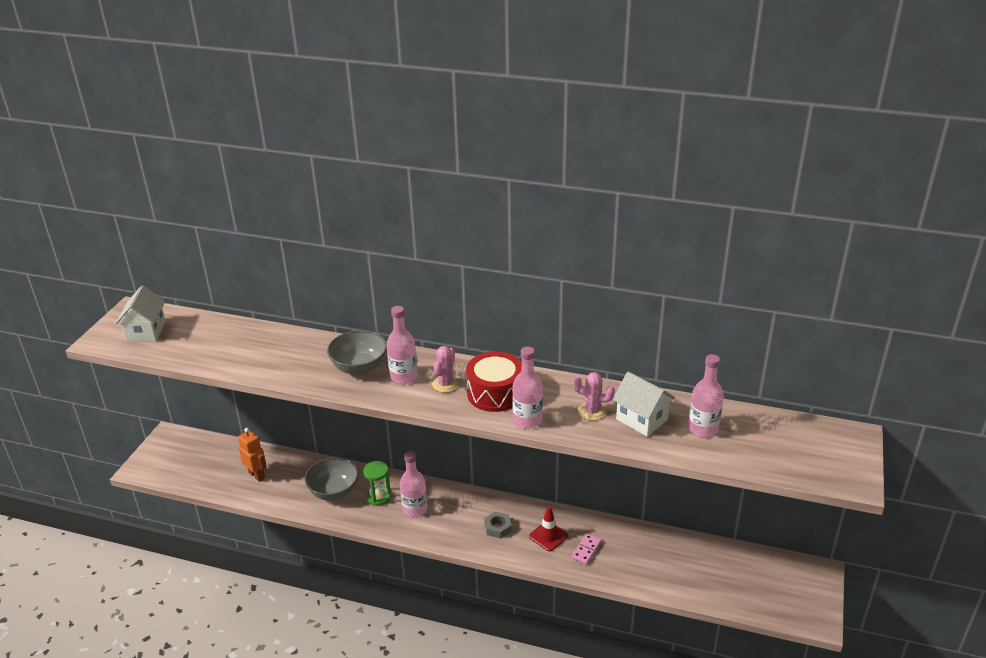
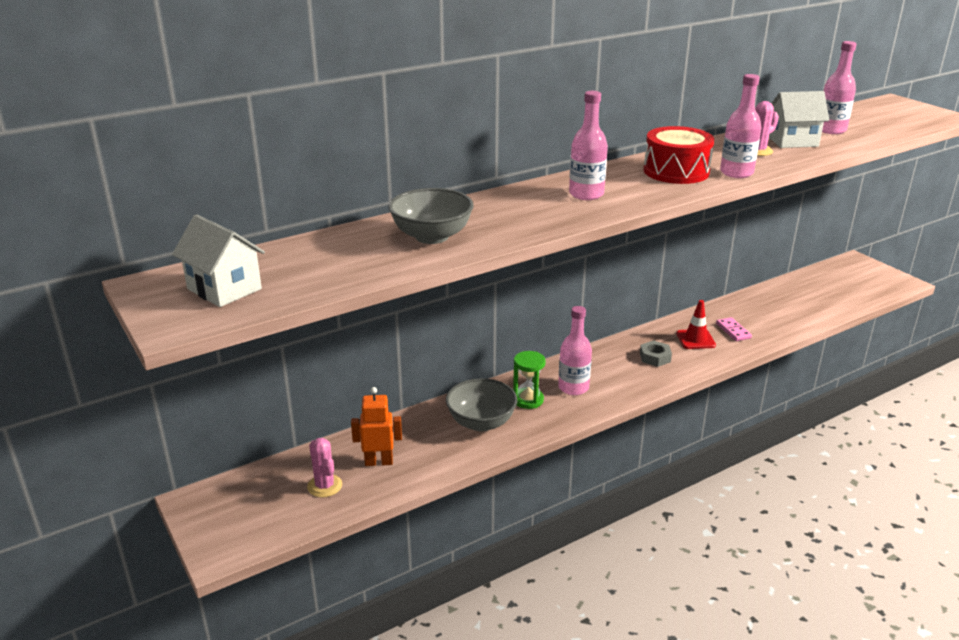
camera: 50 degrees left, 5 degrees down
grey bowl [327,330,387,375] -> grey bowl moved to [388,188,473,244]
pink cactus [432,346,459,393] -> pink cactus moved to [307,438,342,497]

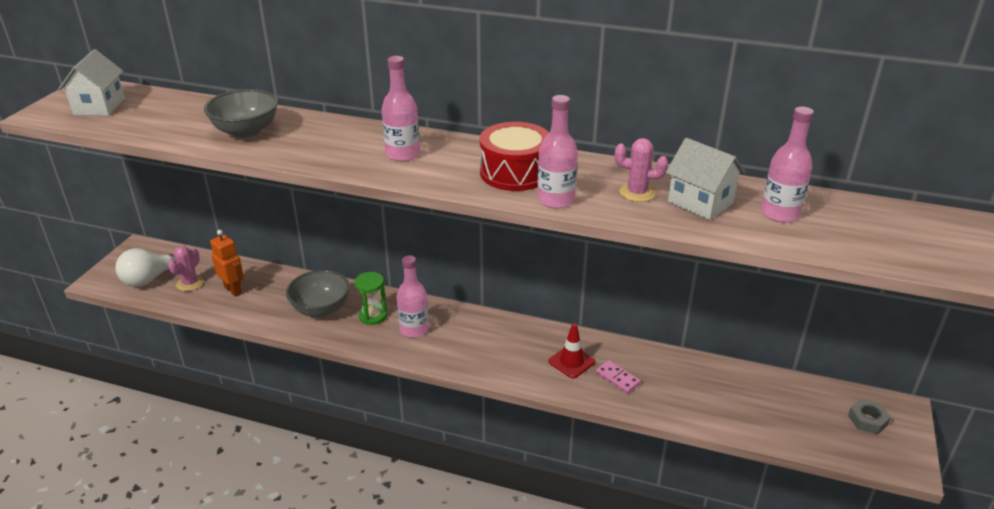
camera: 50 degrees right, 5 degrees up
grey nut [640,340,672,367] -> grey nut moved to [848,399,891,434]
pink domino [716,317,752,341] -> pink domino turned 75 degrees counterclockwise [596,360,641,393]
none -> white light bulb [115,248,175,287]

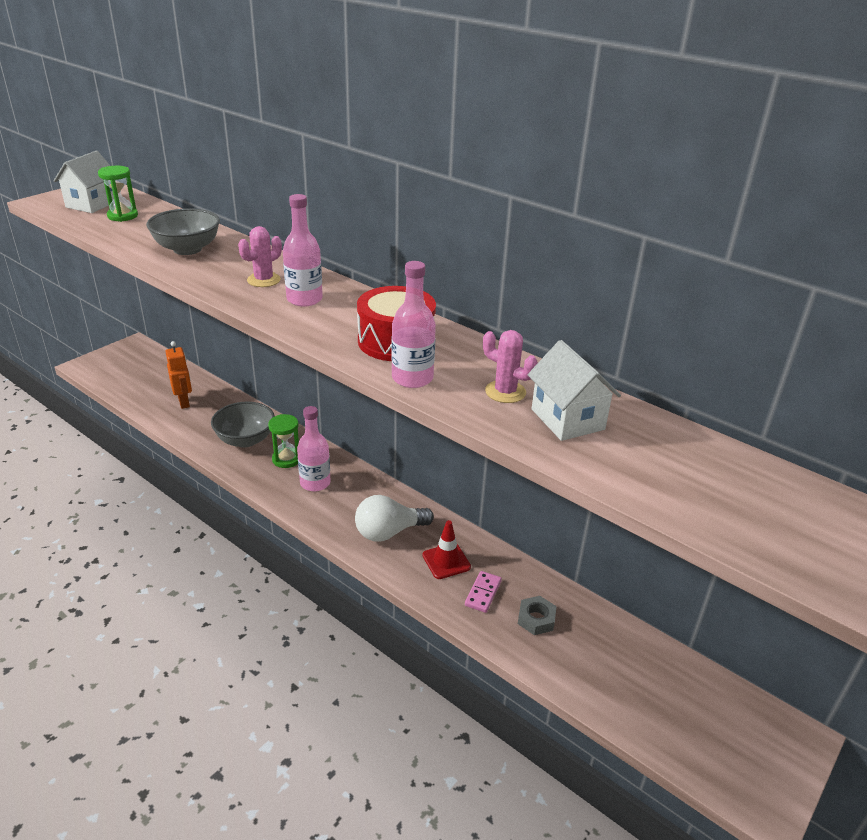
camera: 20 degrees right, 0 degrees up
white light bulb [115,248,175,287] -> white light bulb moved to [355,495,434,542]
pink cactus [168,246,204,291] -> pink cactus moved to [238,226,282,287]
pink domino [596,360,641,393] -> pink domino turned 45 degrees clockwise [465,571,502,613]
pink bottle [761,107,814,222] -> none
grey nut [848,399,891,434] -> grey nut moved to [518,596,557,635]
none -> green hourglass [98,166,138,222]

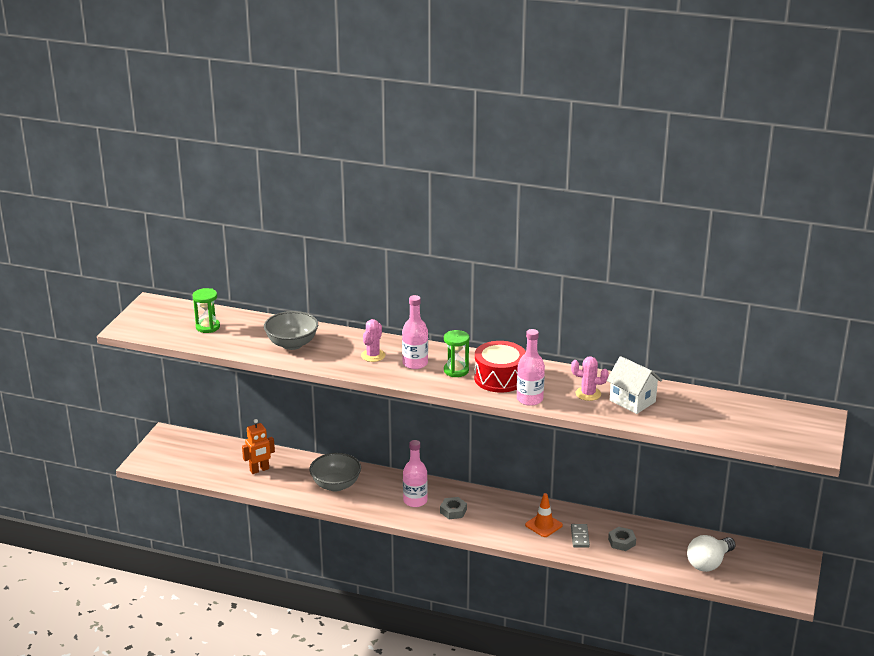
camera: 20 degrees left, 5 degrees down
white house [53,151,114,213] -> none
orange robot [166,341,192,409] -> orange robot turned 105 degrees clockwise [242,419,275,474]
green hourglass [268,414,299,468] -> green hourglass moved to [444,330,469,377]
white light bulb [355,495,434,542] -> white light bulb moved to [687,535,736,572]
red traffic cone [423,520,471,579] -> orange traffic cone [525,493,563,537]
pink domino [465,571,502,613] -> grey domino [571,524,590,548]
none -> grey nut [440,497,467,519]

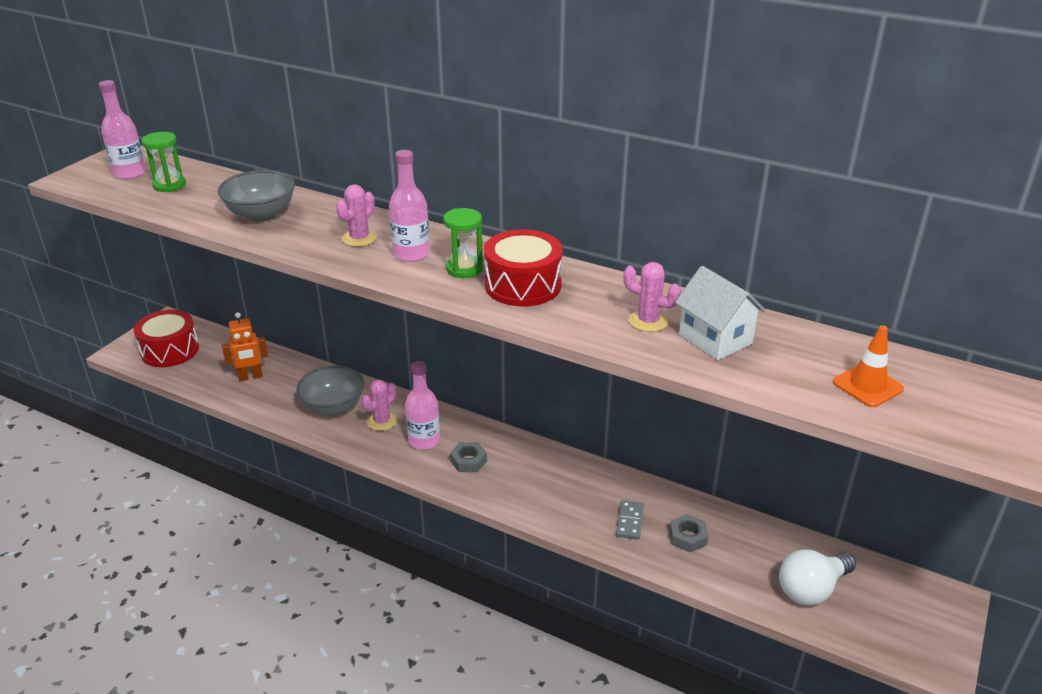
camera: 10 degrees right, 5 degrees up
pink bottle [517,329,545,406] -> pink bottle moved to [99,80,146,179]
orange traffic cone [525,493,563,537] -> orange traffic cone moved to [833,325,904,407]
none -> red drum [134,310,199,367]
none -> pink cactus [361,380,397,431]

